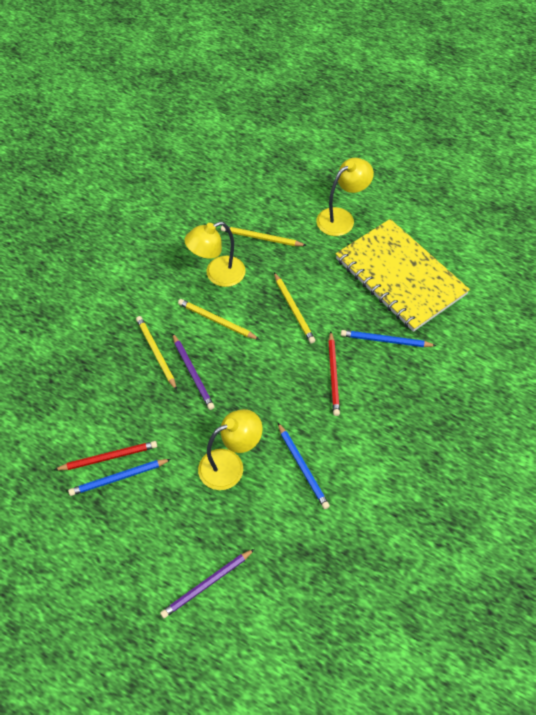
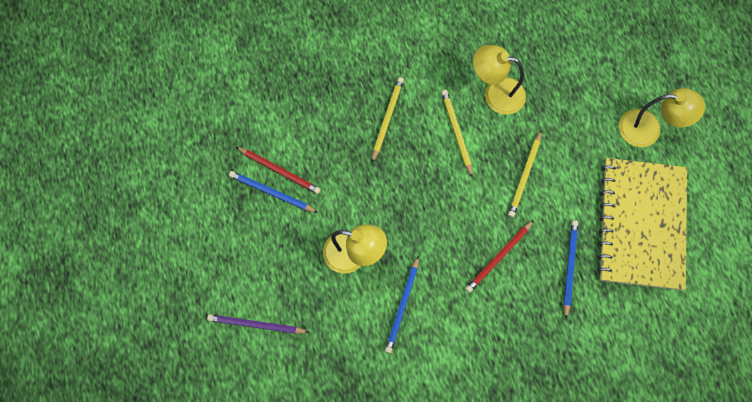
camera: 45 degrees right, 15 degrees up
purple pencil [172,333,215,410] -> none
yellow pencil [221,226,307,246] -> none
blue pencil [341,330,437,347] -> blue pencil turned 45 degrees clockwise [564,220,578,318]

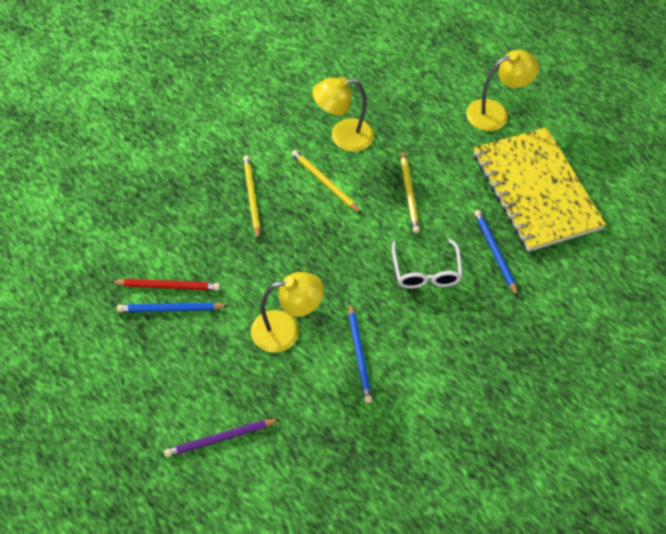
camera: 30 degrees left, 15 degrees down
red pencil [465,220,534,293] -> white glasses [392,239,463,288]

